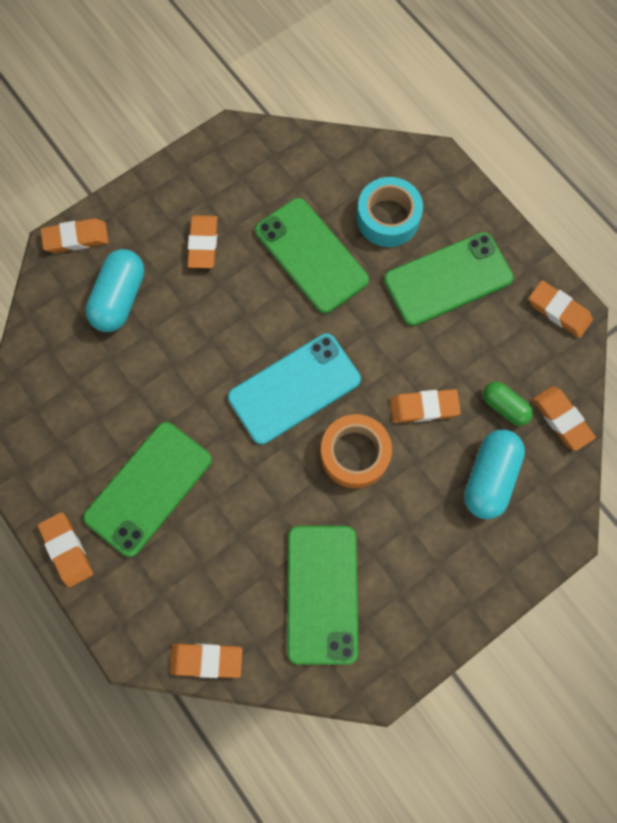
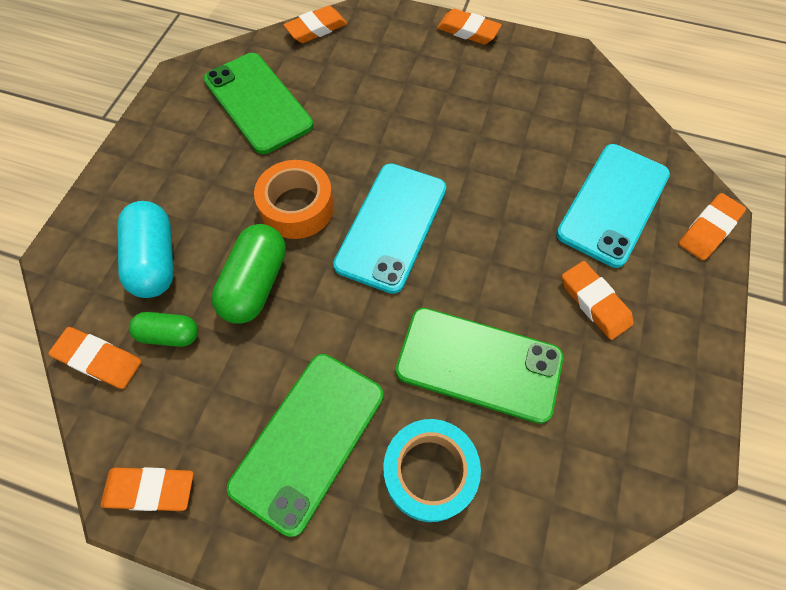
camera: 145 degrees right, 10 degrees down
green phone [83,422,212,557] -> none
turquoise capsule [85,249,144,332] -> turquoise phone [556,144,670,268]
orange eraser [390,389,461,423] -> green capsule [212,224,286,324]

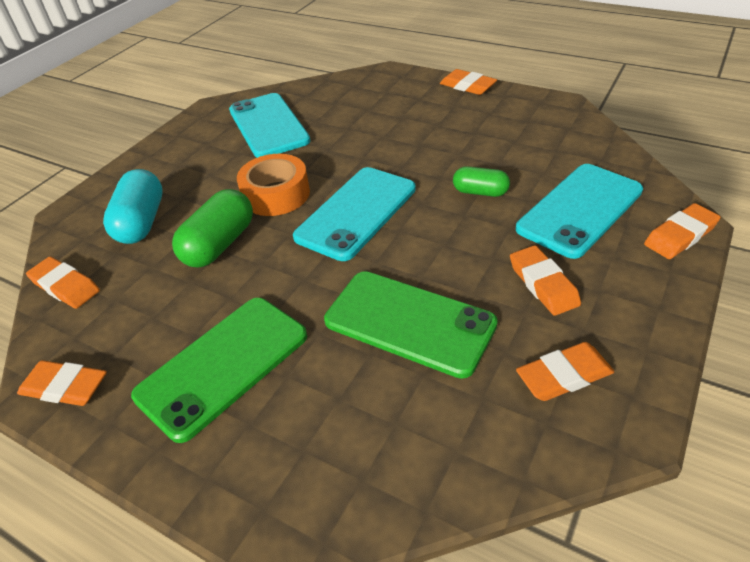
camera: 15 degrees right, 20 degrees down
green capsule [129,312,198,347] -> green capsule moved to [453,166,510,197]
green phone [204,53,314,154] -> turquoise phone [229,93,310,158]
orange eraser [283,6,347,43] -> orange eraser moved to [516,342,614,401]
turquoise tape [383,419,481,522] -> none

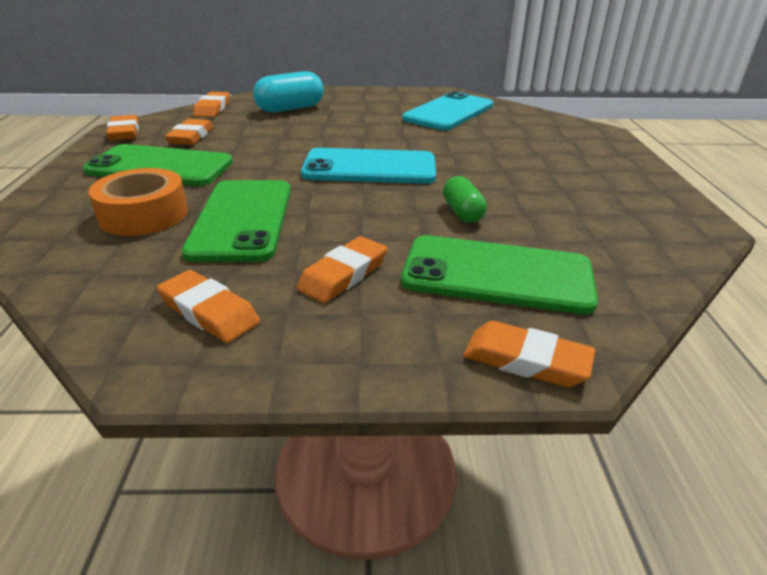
camera: 55 degrees right, 10 degrees down
green capsule [172,189,253,268] -> none
orange tape [237,154,310,216] -> orange tape moved to [88,168,188,236]
orange eraser [440,69,497,95] -> orange eraser moved to [165,119,214,145]
turquoise phone [516,164,643,259] -> green phone [401,235,598,314]

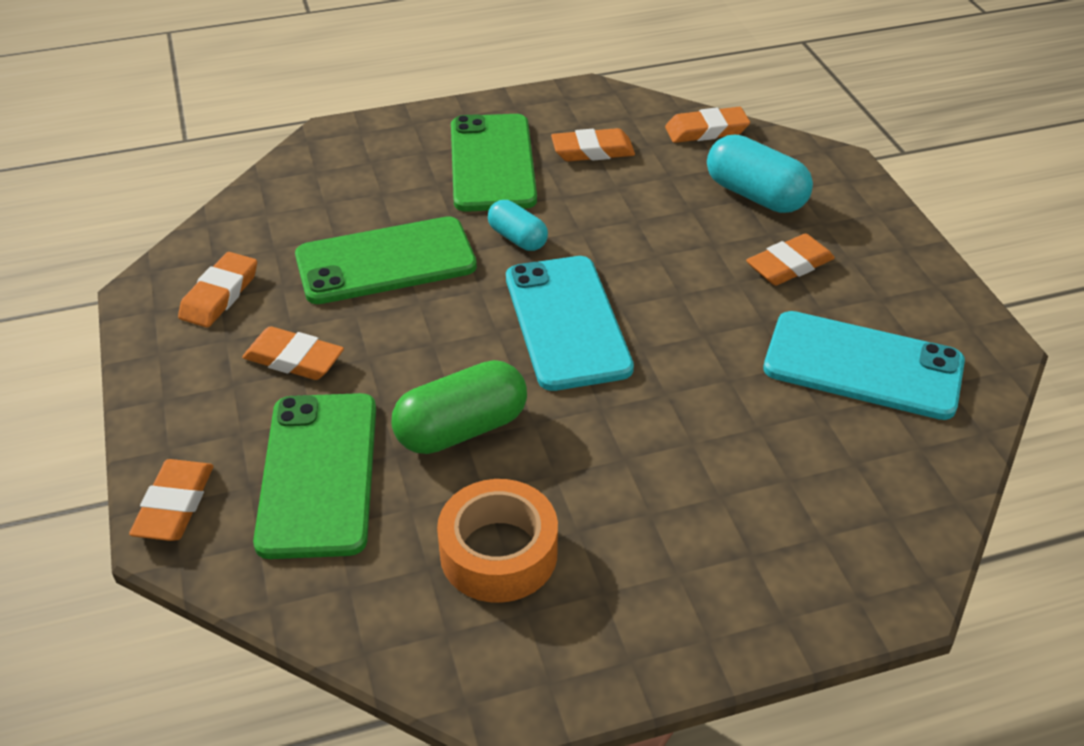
camera: 75 degrees right, 10 degrees up
orange tape [88,168,188,236] -> orange tape moved to [437,479,558,603]
orange eraser [106,115,139,141] -> orange eraser moved to [746,234,835,286]
green capsule [443,176,487,223] -> green capsule [392,360,527,454], size x1.65
none -> turquoise capsule [488,200,548,251]

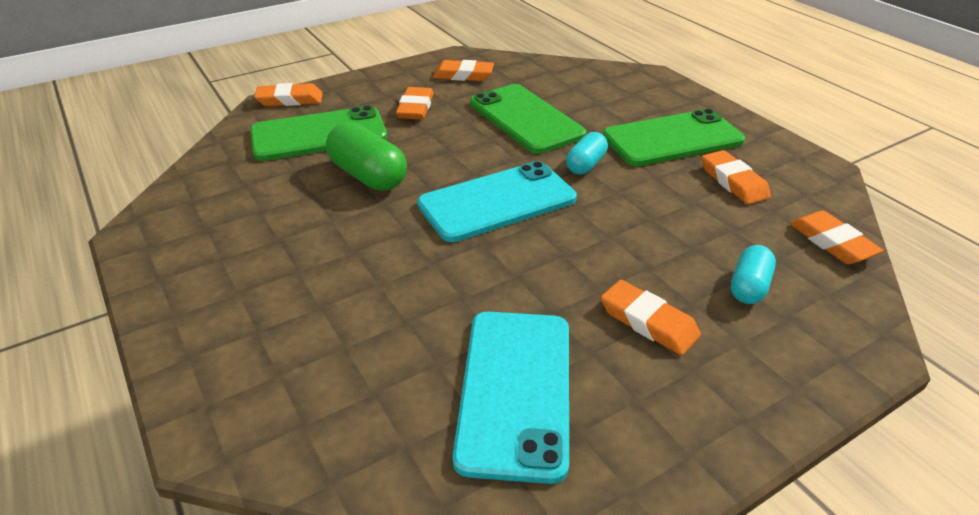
camera: 75 degrees right, 5 degrees down
orange tape [437,479,558,603] -> none
turquoise capsule [707,135,813,213] -> turquoise capsule [731,245,776,304], size x0.61

